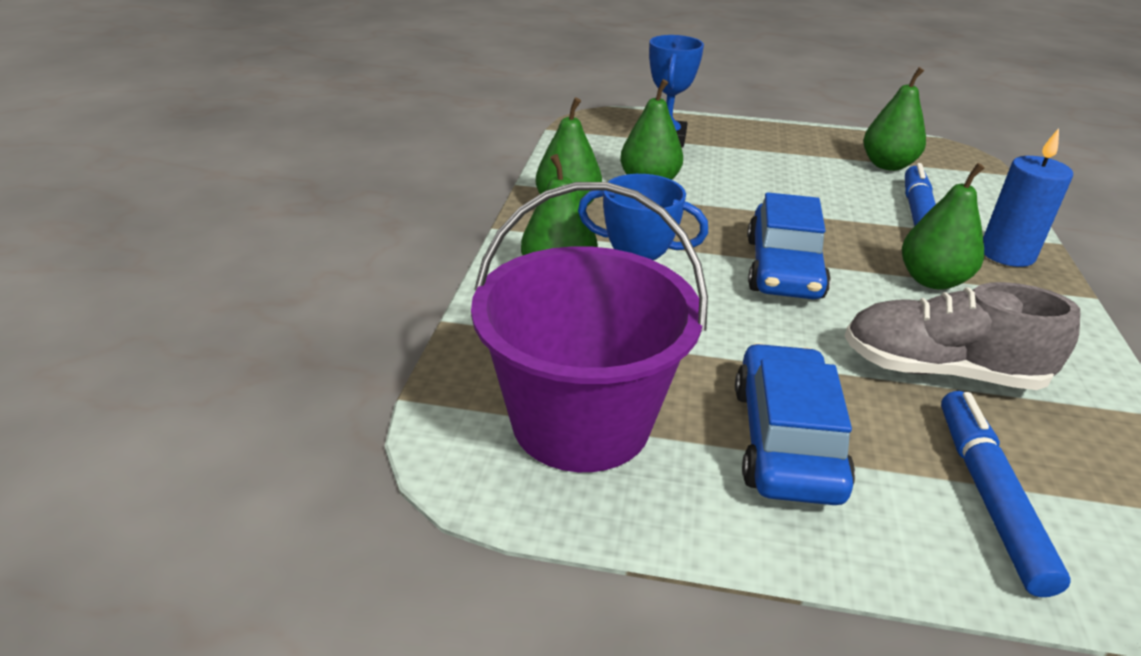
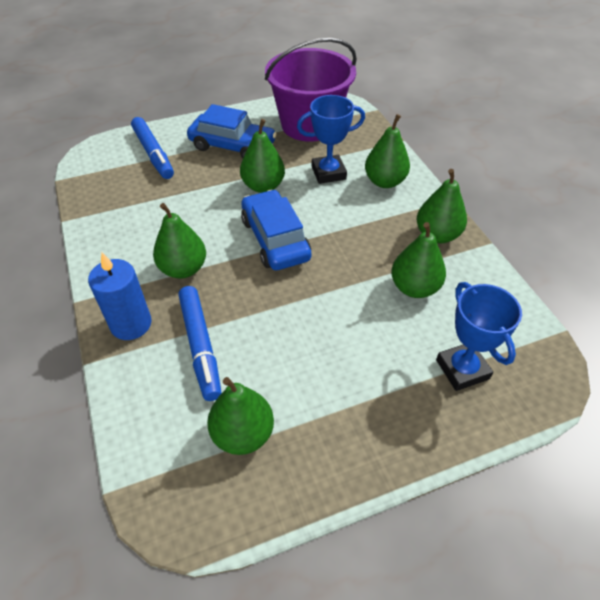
camera: 150 degrees right, 15 degrees up
blue car [735,343,855,505] -> blue car turned 45 degrees counterclockwise [187,104,277,159]
grey shoe [845,282,1080,390] -> none
none -> green pear [240,119,285,193]

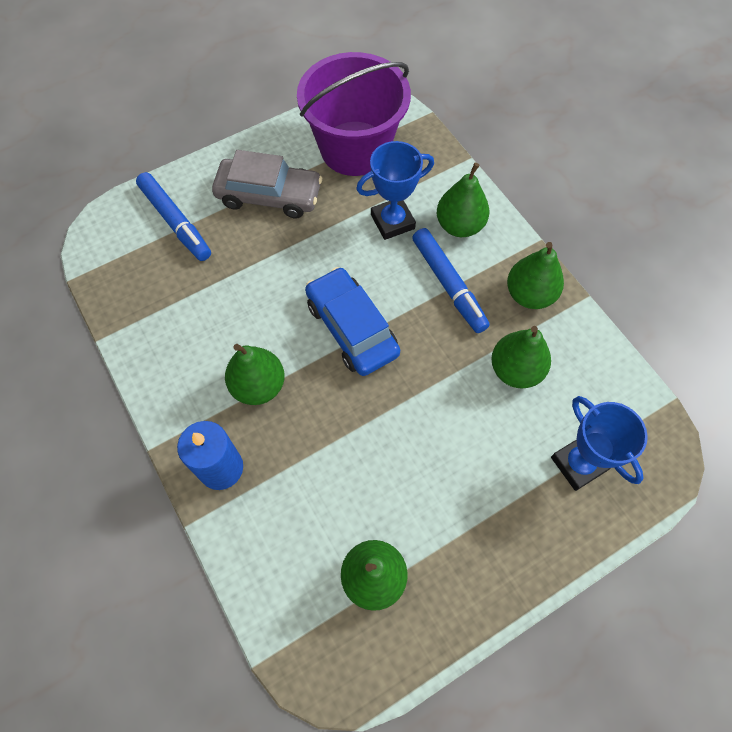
camera: 10 degrees left, 15 degrees up
blue marker [178,286,222,401] -> blue marker moved to [412,228,490,333]
blue car [187,104,277,159] -> grey car [212,150,322,218]
green pear [240,119,285,193] -> none

